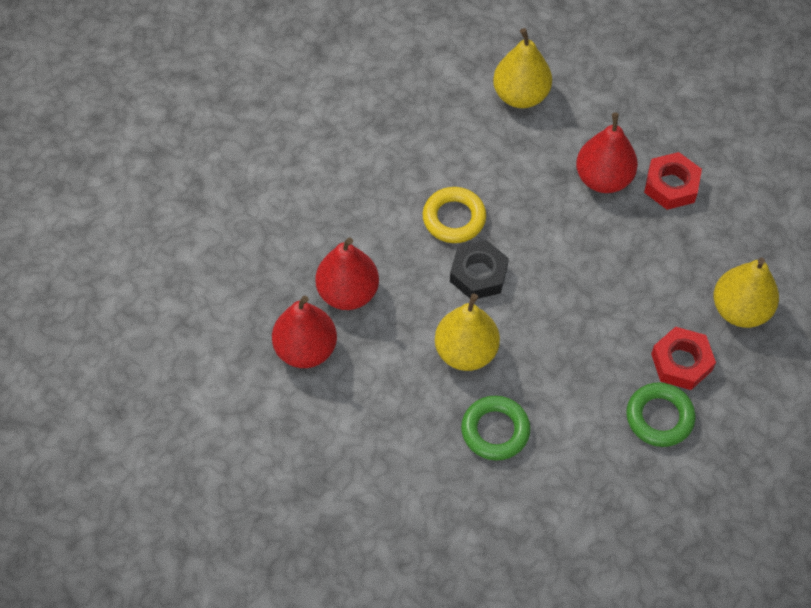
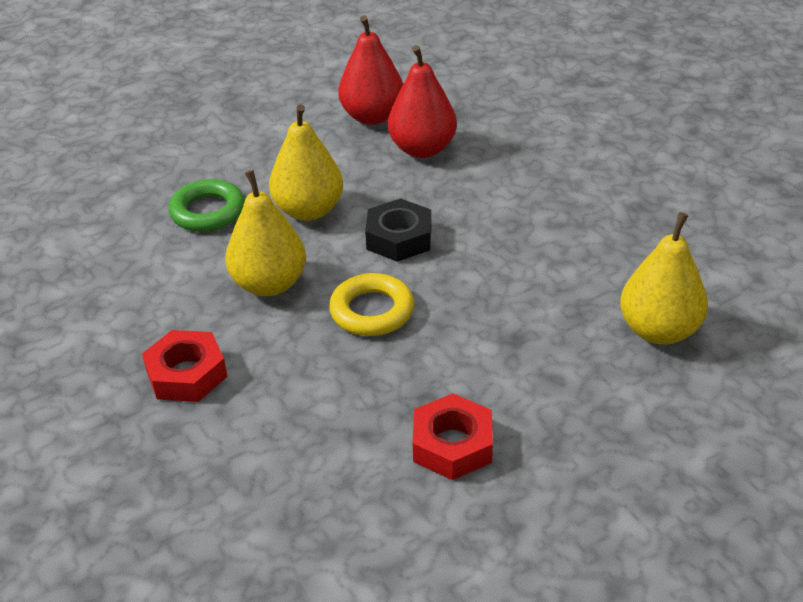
camera: 110 degrees right, 20 degrees down
yellow ring [423,187,486,243] -> yellow ring moved to [329,273,414,336]
red pear [576,113,638,193] -> none
green ring [626,382,696,447] -> none
yellow pear [714,258,779,328] -> yellow pear moved to [225,170,306,296]

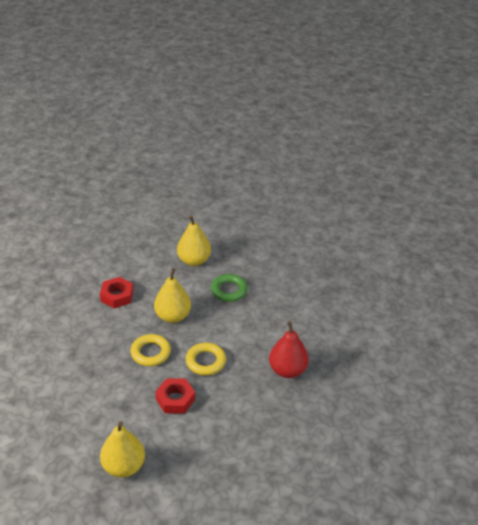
camera: 85 degrees right, 0 degrees up
yellow pear [269,104,343,221] -> yellow pear moved to [177,215,211,266]
red pear [338,15,403,125] -> none
black nut [365,198,432,262] -> yellow ring [186,343,226,375]
red nut [413,393,493,480] -> red nut moved to [155,378,195,414]

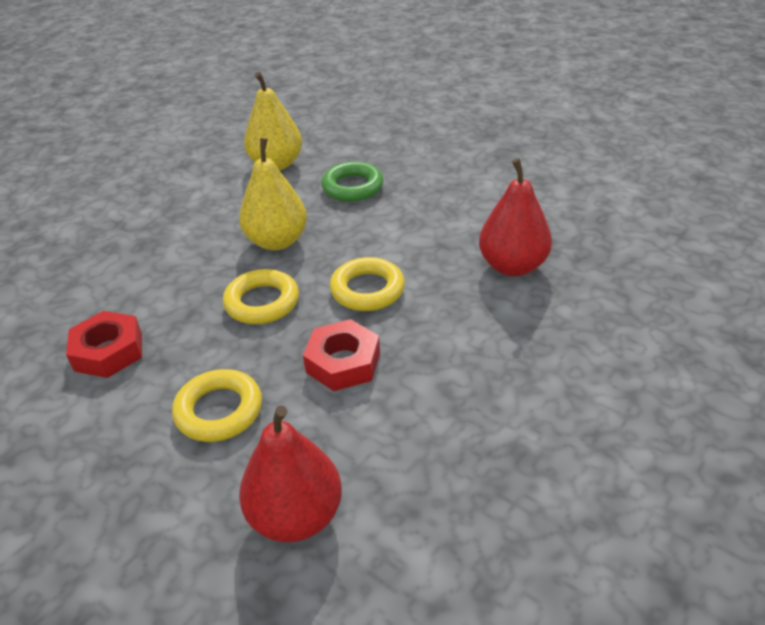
camera: 15 degrees left, 0 degrees up
red nut [100,277,134,308] -> red nut moved to [66,311,142,378]
yellow pear [100,421,145,478] -> red pear [239,406,342,542]
none -> yellow ring [172,369,262,442]

